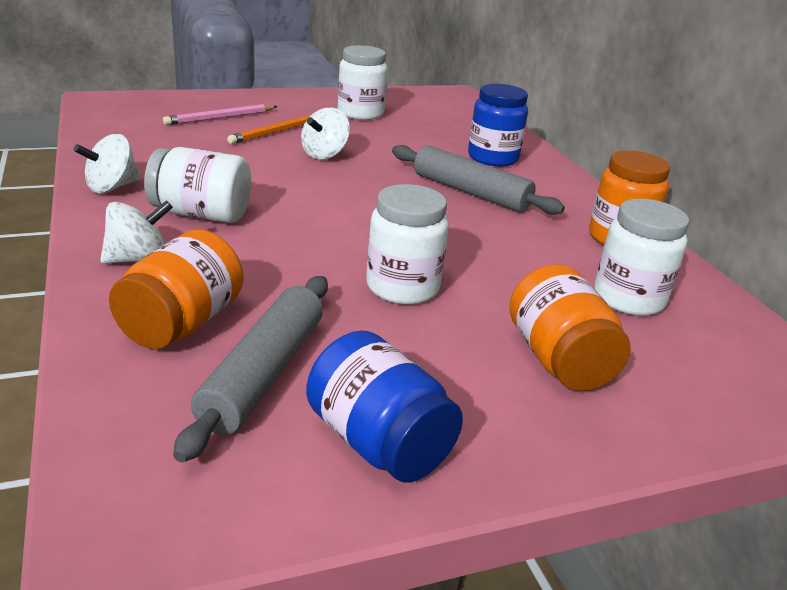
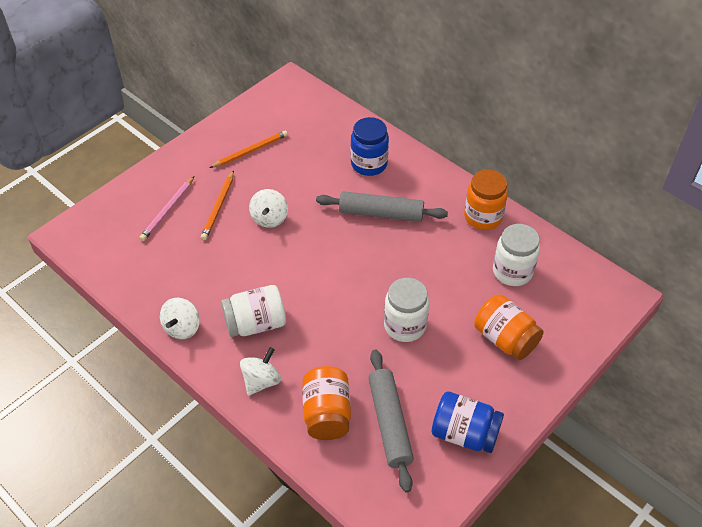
camera: 25 degrees left, 20 degrees up
white jar [338,45,388,120] -> orange pencil [209,130,288,168]

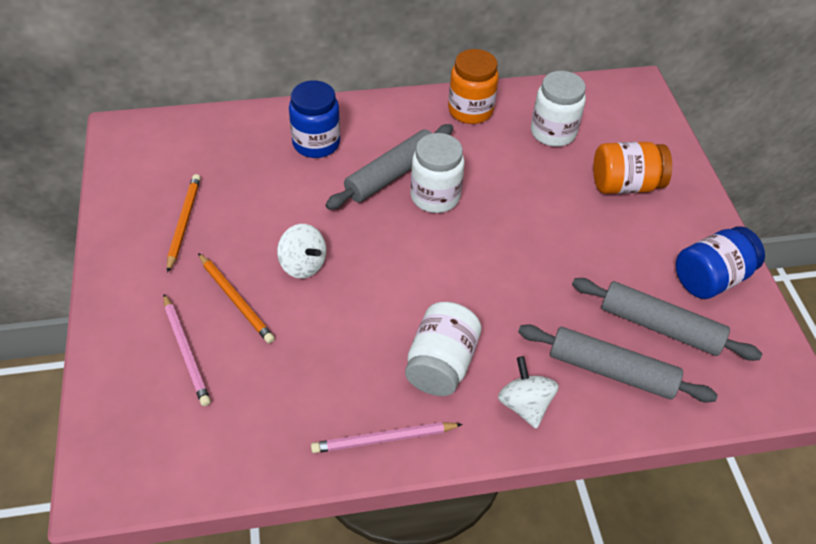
camera: 55 degrees left, 0 degrees up
white spinning top [160,298,200,339] -> pink pencil [311,422,463,453]
orange jar [302,366,351,440] -> grey rolling pin [518,324,718,402]
white jar [384,278,429,342] -> white jar moved to [410,133,465,213]

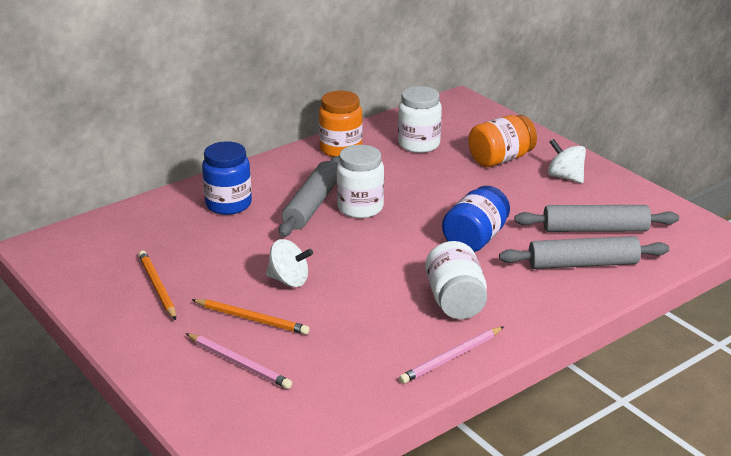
camera: 25 degrees left, 20 degrees down
white spinning top [498,356,559,429] -> white spinning top moved to [548,139,586,183]
blue jar [676,226,765,299] -> blue jar moved to [442,186,510,252]

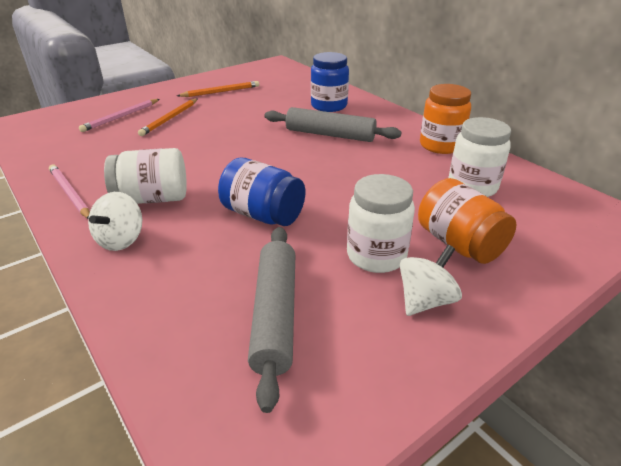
camera: 90 degrees right, 5 degrees up
white spinning top [266,239,313,287] -> white spinning top moved to [88,192,142,251]
white jar [337,145,384,218] -> white jar moved to [347,174,415,273]
grey rolling pin [499,236,669,269] -> none

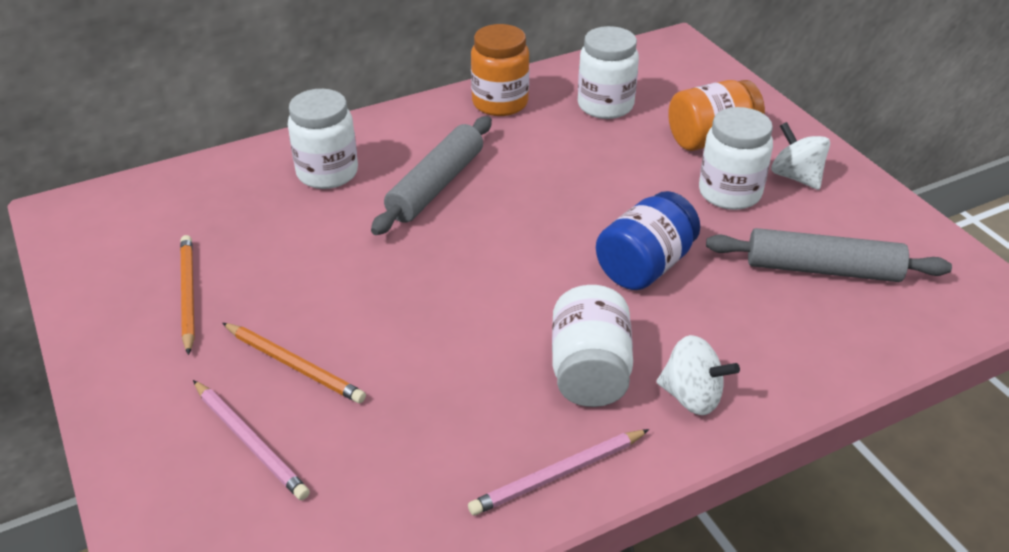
camera: 80 degrees left, 5 degrees up
blue jar [311,52,349,112] -> white jar [288,89,358,189]

